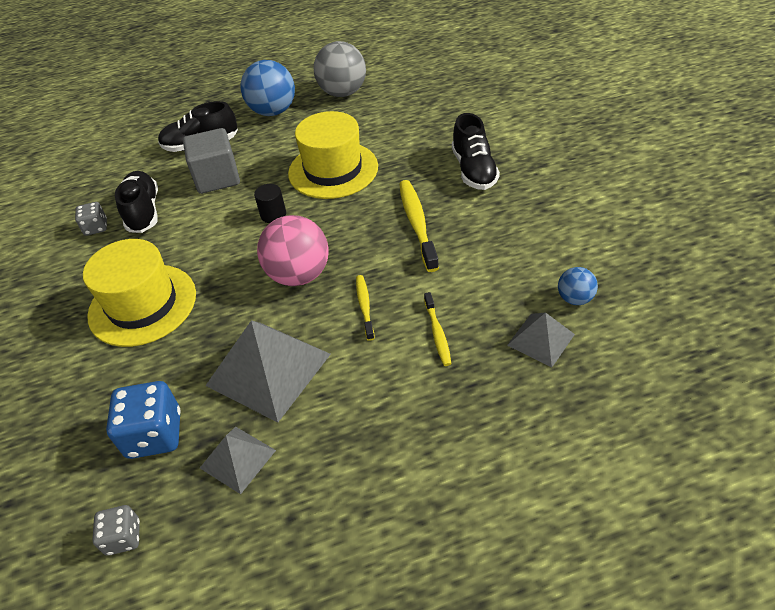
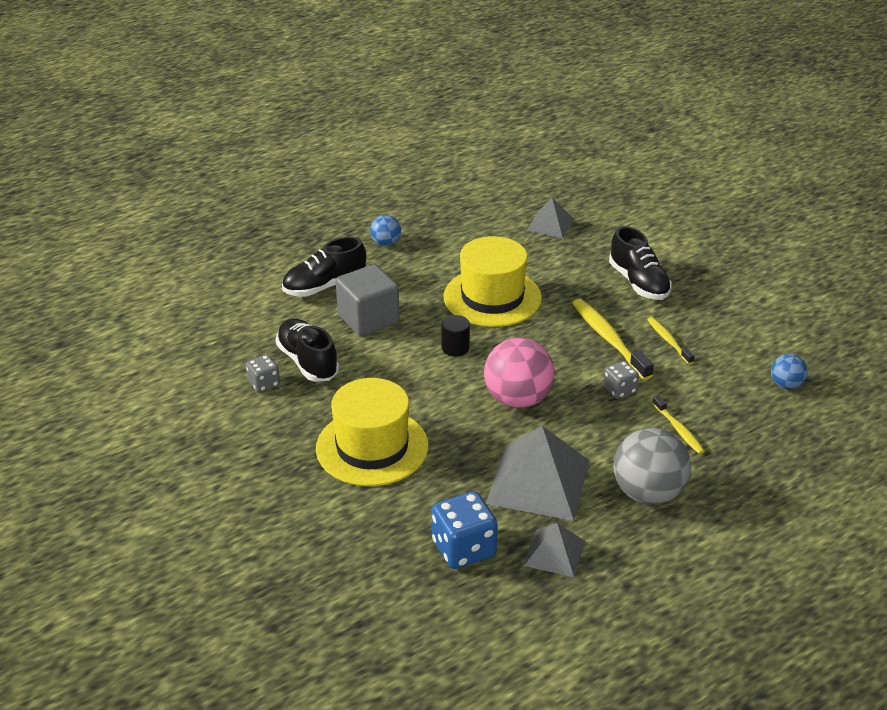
camera: 20 degrees left, 10 degrees down
grey dice [92,505,140,556] -> grey dice moved to [603,361,639,399]
blue ball [241,60,295,116] -> blue ball [370,215,401,246], size x0.51
grey ball [314,41,366,97] -> grey ball moved to [614,428,691,505]
yellow toothbrush [356,275,375,341] -> yellow toothbrush moved to [648,317,694,364]
grey pyramid [507,312,575,368] -> grey pyramid moved to [527,198,574,238]

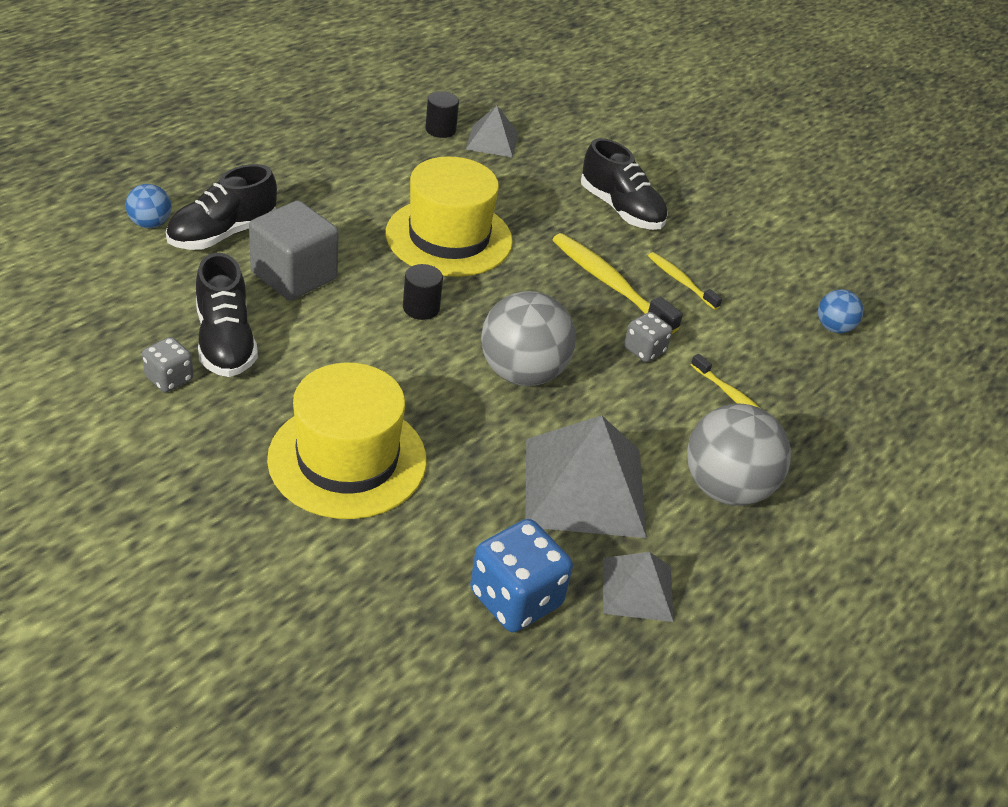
camera: 20 degrees left, 5 degrees up
black shoe [276,318,339,382] -> black shoe turned 150 degrees counterclockwise [196,253,258,377]
blue ball [370,215,401,246] -> blue ball moved to [126,184,172,228]
pink ball [484,338,555,408] -> grey ball [481,291,576,386]
none -> black cylinder [426,91,459,138]

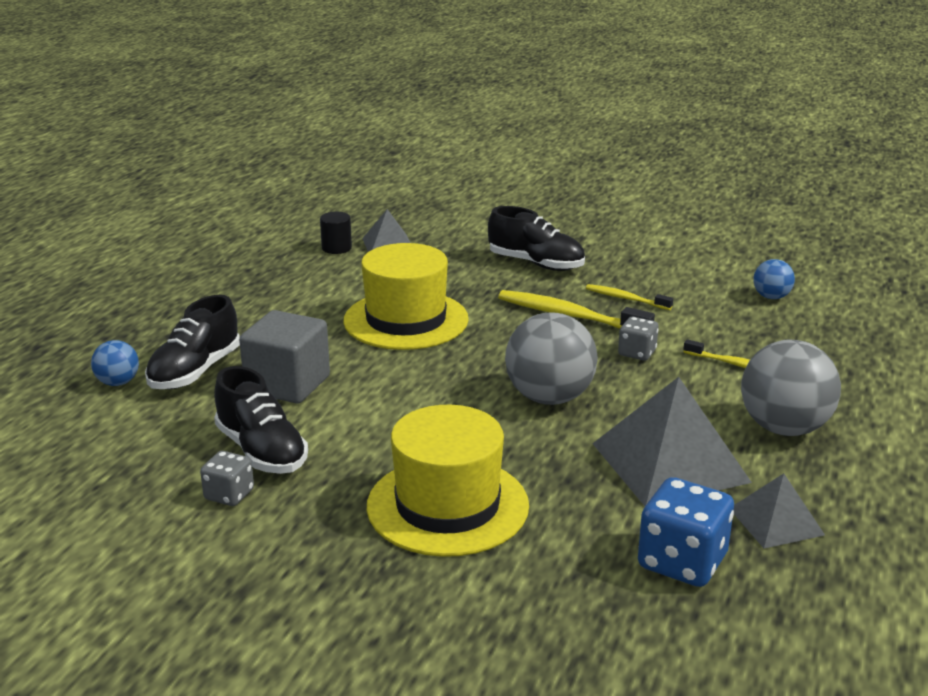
camera: 15 degrees left, 15 degrees down
black cylinder [403,264,443,320] -> none

